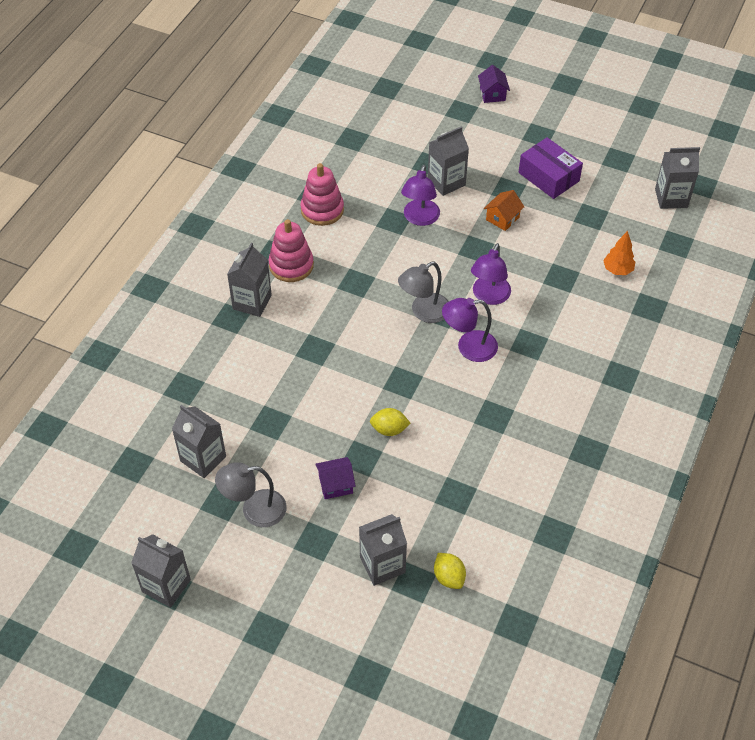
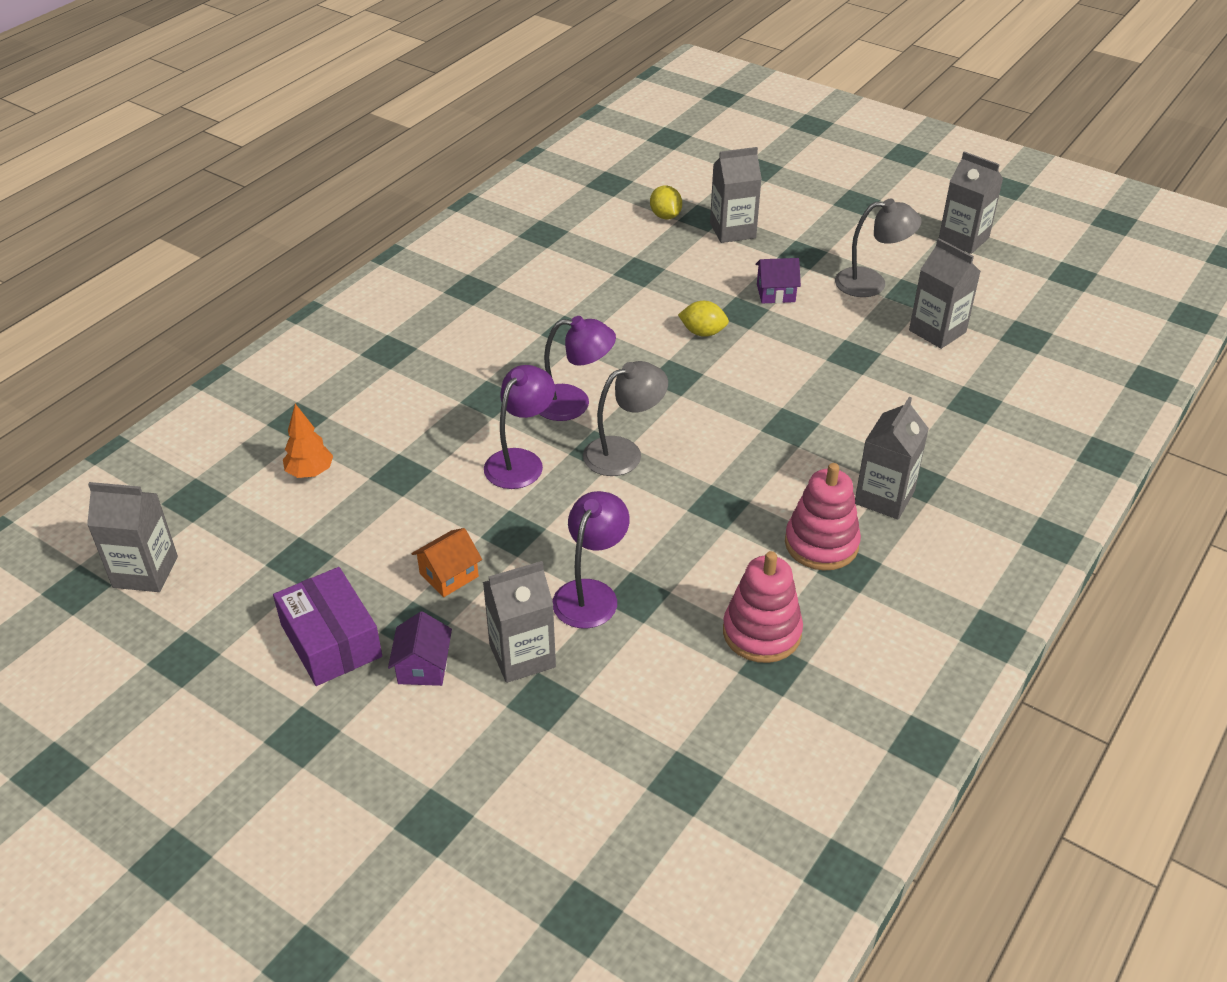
camera: 170 degrees left, 10 degrees down
purple house [478,65,510,103] -> purple house moved to [388,611,452,686]

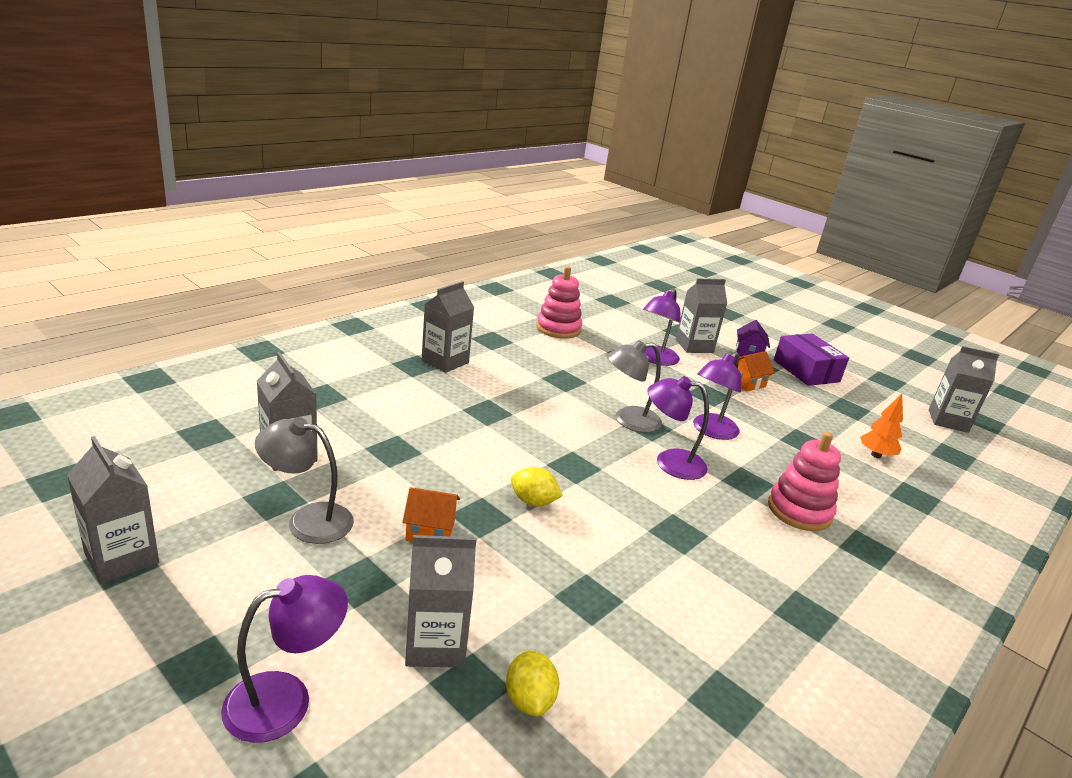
camera: 175 degrees left, 15 degrees down
purple house [755,258,801,303] -> orange house [402,487,460,542]
pink stacking toy [785,463,861,570] -> pink stacking toy moved to [768,432,841,531]
none -> purple lamp [221,575,348,743]

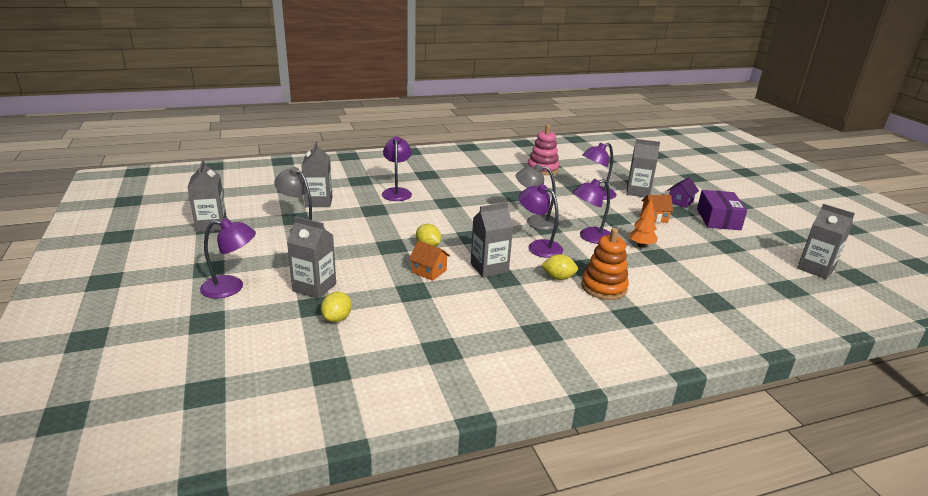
camera: 30 degrees right, 0 degrees up
orange house [402,487,460,542] -> orange house moved to [409,241,450,281]
grey carton [422,281,474,373] -> grey carton moved to [471,202,513,278]
pink stacking toy [768,432,841,531] -> orange stacking toy [581,228,629,300]
orange tree [860,394,903,458] -> orange tree moved to [628,198,657,248]
none -> purple lamp [382,136,412,201]
none -> yellow lemon [541,254,578,280]

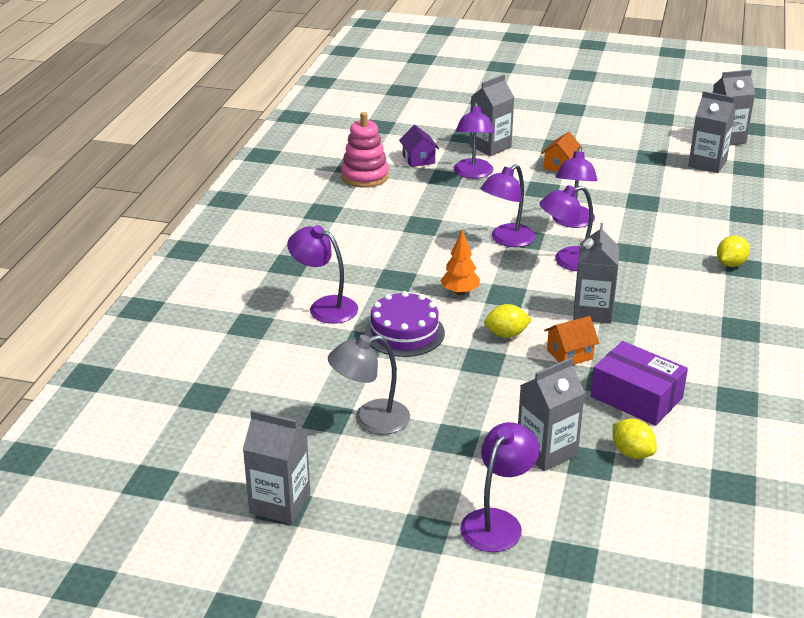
camera: 55 degrees left, 5 degrees up
grey carton [301,142,333,207] -> grey carton moved to [688,91,736,173]
grey lamp [516,164,559,230] -> purple lamp [480,164,536,247]
yellow lemon [541,254,578,280] -> yellow lemon moved to [717,235,750,267]
orange stacking toy [581,228,629,300] -> none
orange tree [628,198,657,248] -> orange tree moved to [440,230,480,295]
purple house [667,177,699,208] -> purple house moved to [399,125,439,167]
purple box [697,190,747,230] -> purple box moved to [591,341,688,426]
none -> purple cake [364,291,445,357]

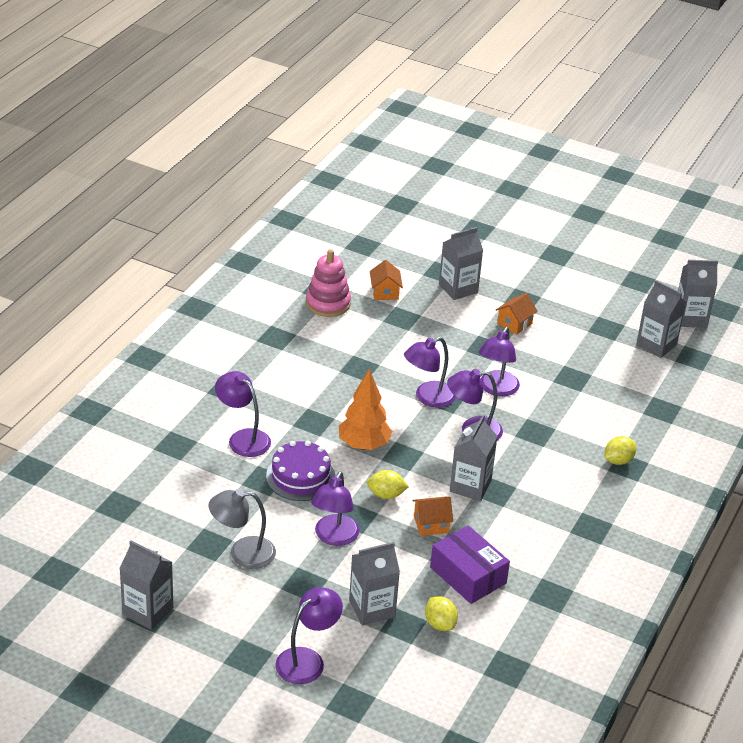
camera: 10 degrees right, 5 degrees up
purple house [399,125,439,167] -> orange house [370,260,403,300]
orange tree [440,230,480,295] -> orange tree [339,369,392,450], size x1.54
purple lamp [454,102,495,179] -> purple lamp moved to [311,471,360,546]

